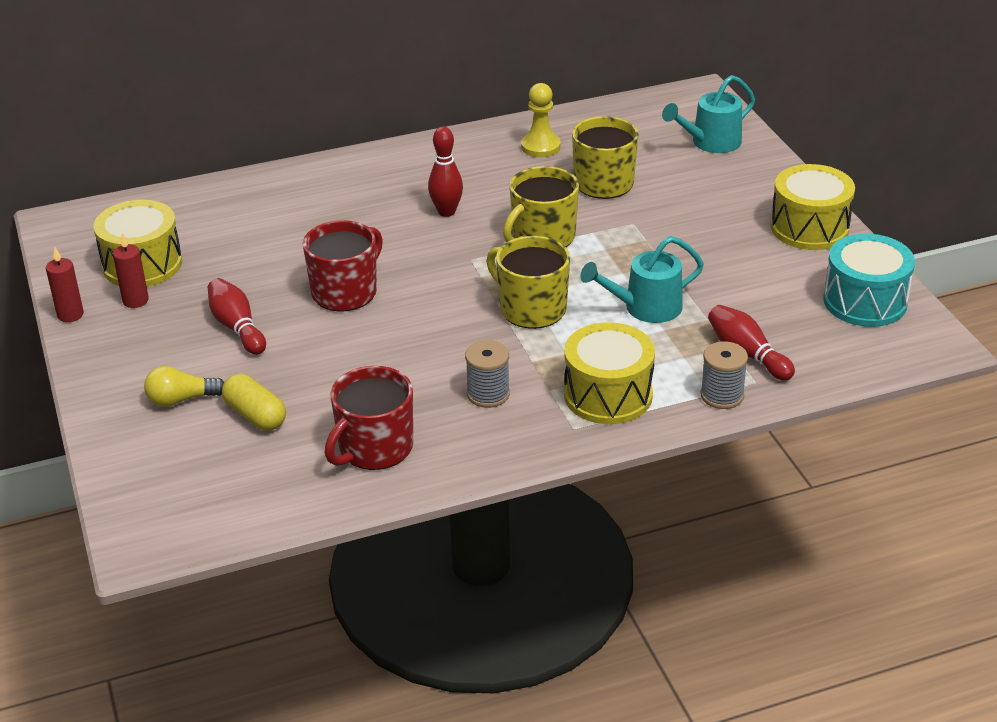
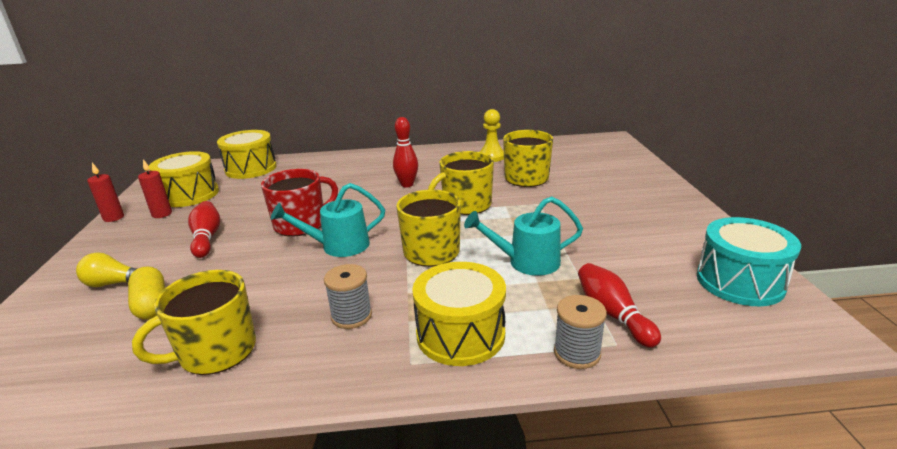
camera: 15 degrees right, 10 degrees down
red mug [325,366,413,470] -> yellow mug [132,270,256,375]
turquoise watering can [662,75,755,153] -> turquoise watering can moved to [271,183,385,257]
yellow drum [771,164,855,250] -> yellow drum moved to [217,130,277,179]

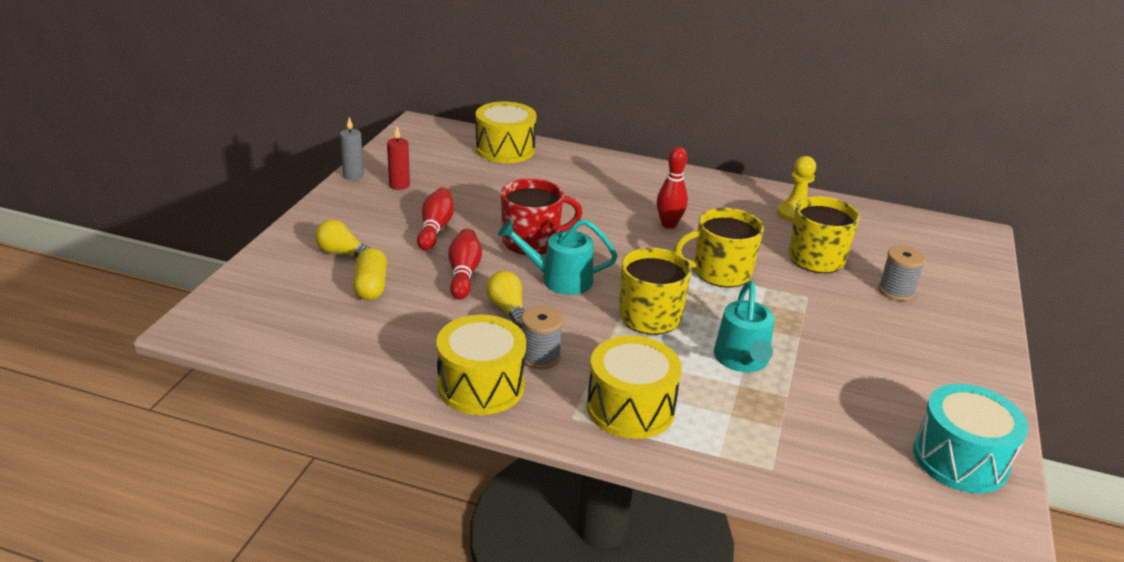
camera: 20 degrees right, 5 degrees up
red candle [87,163,124,222] -> grey candle [340,117,364,180]
yellow mug [132,270,256,375] -> none
yellow drum [149,151,219,207] -> yellow drum moved to [436,315,526,415]
turquoise watering can [464,196,583,276] -> turquoise watering can turned 105 degrees counterclockwise [714,281,774,372]
grey spool [554,295,607,369] -> grey spool moved to [878,246,926,301]
red bowling pin [578,263,661,348] -> red bowling pin moved to [448,228,482,300]
none -> yellow light bulb [486,271,525,329]

